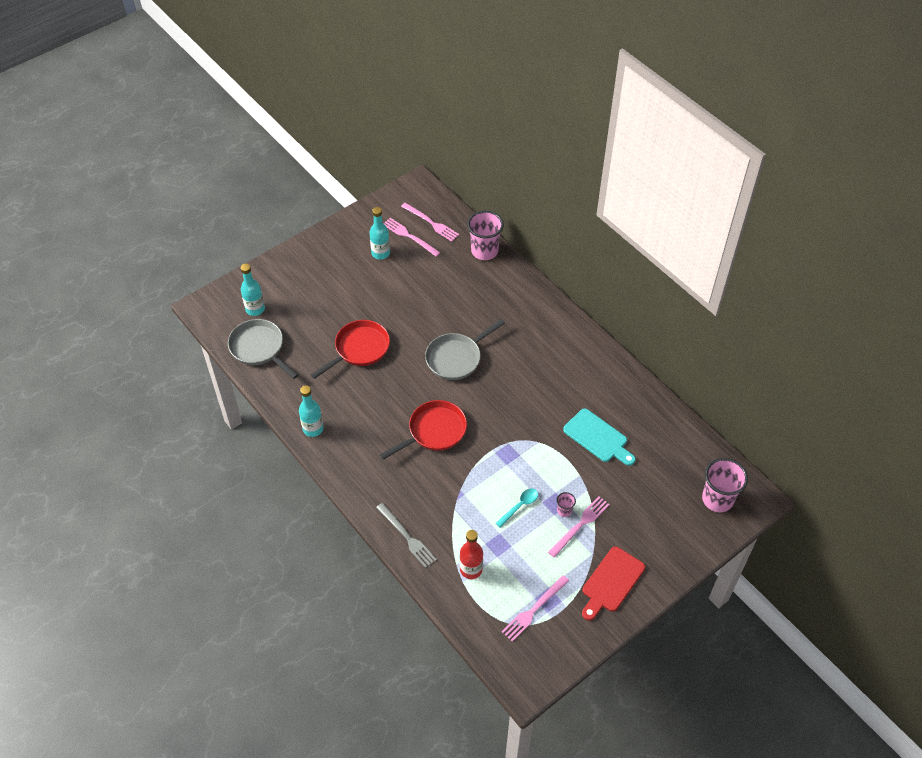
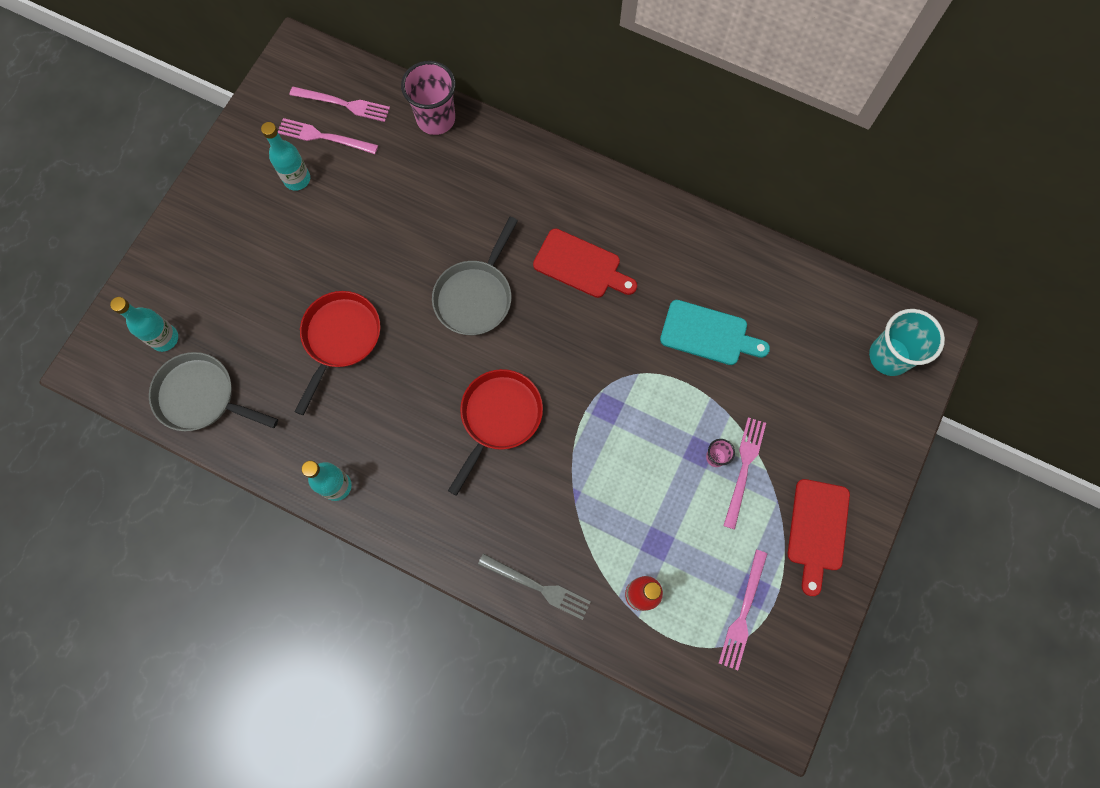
camera: 25 degrees left, 20 degrees up
turquoise spoon [495,488,538,527] -> none
pink cup [702,458,748,512] -> turquoise cup [869,309,945,376]
none -> red cutting board [533,228,637,298]

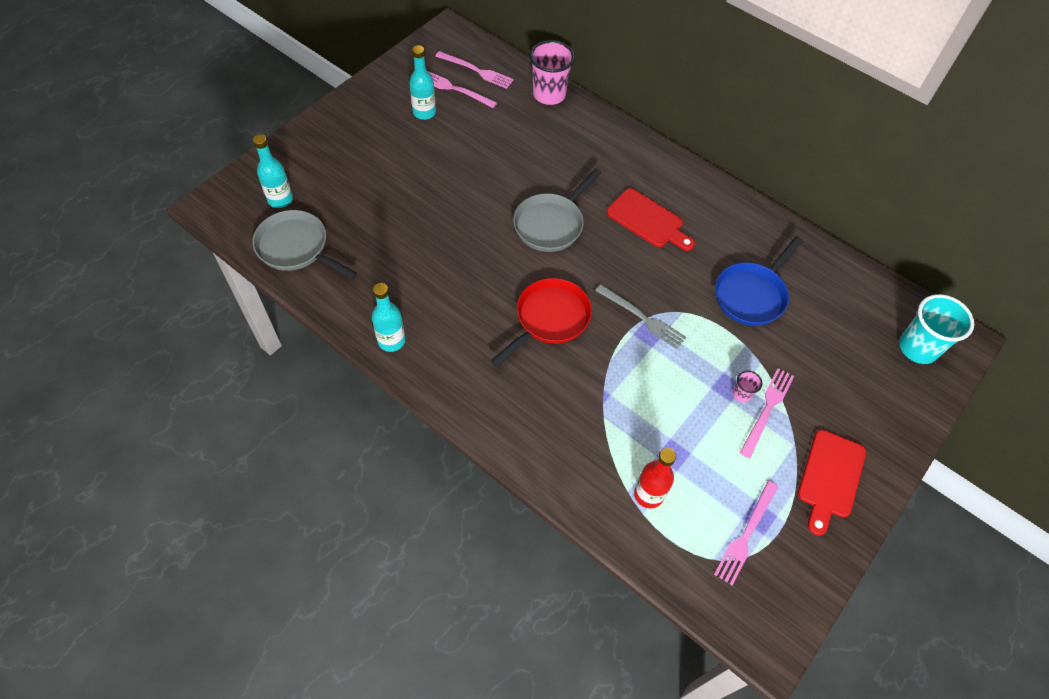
camera: 10 degrees right, 15 degrees down
red pan [295,291,380,415] -> none
grey fork [478,553,591,620] -> grey fork moved to [595,284,687,349]
turquoise cutting board [660,300,770,365] -> blue pan [715,237,803,326]

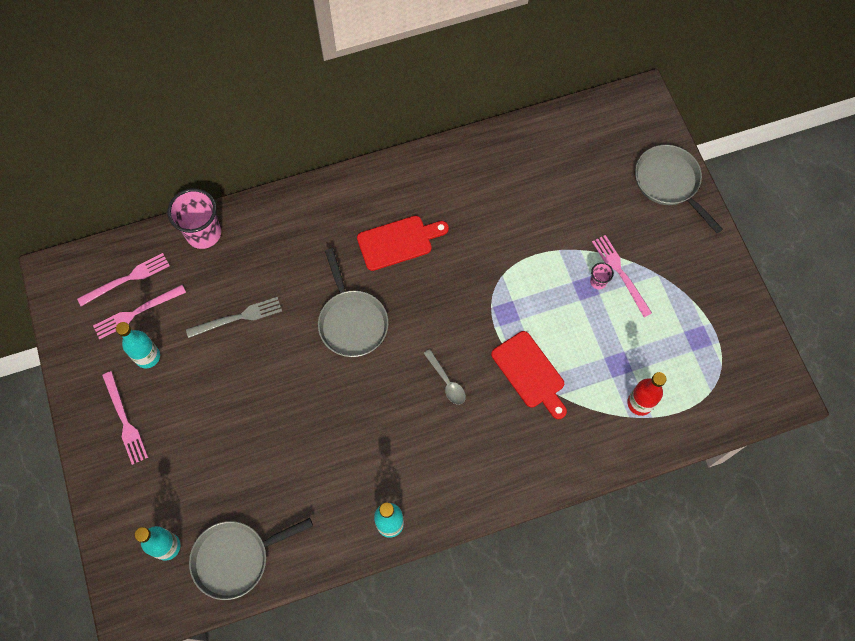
camera: 55 degrees left, 10 degrees up
red pan [491,278,592,367] -> grey spoon [424,349,466,405]
grey fork [595,284,687,349] -> grey fork moved to [186,297,282,338]
pink fork [714,480,779,585] -> pink fork moved to [102,371,148,465]
blue pan [715,237,803,326] -> none
red cutting board [798,430,866,536] -> red cutting board moved to [491,331,567,419]
turquoise cup [899,294,974,364] -> none
none -> grey pan [635,145,723,233]

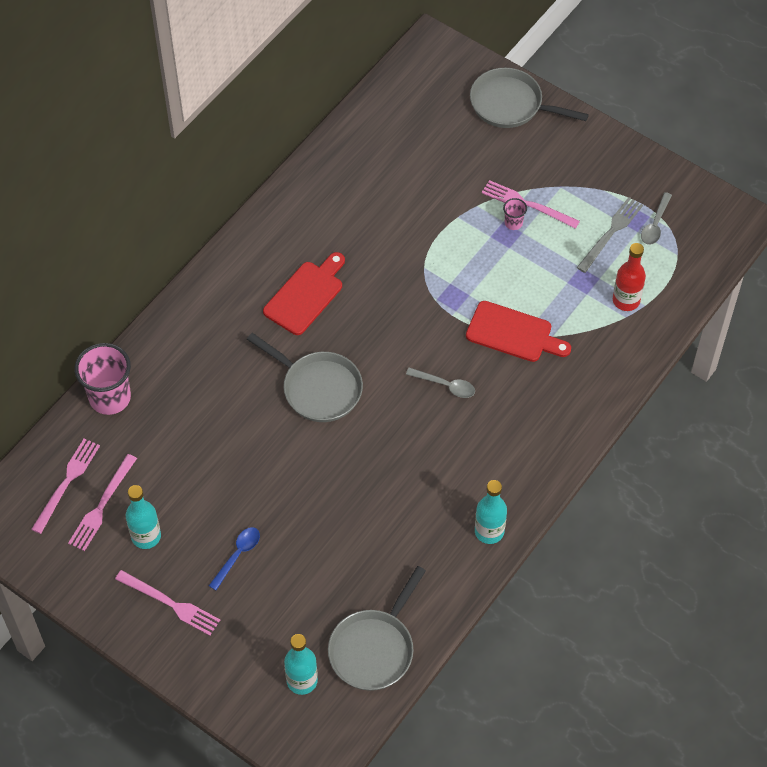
camera: 35 degrees left, 10 degrees down
grey fork [186,297,282,338] -> grey fork moved to [577,197,643,273]
none -> blue spoon [209,527,260,590]
none -> grey spoon [641,192,672,245]

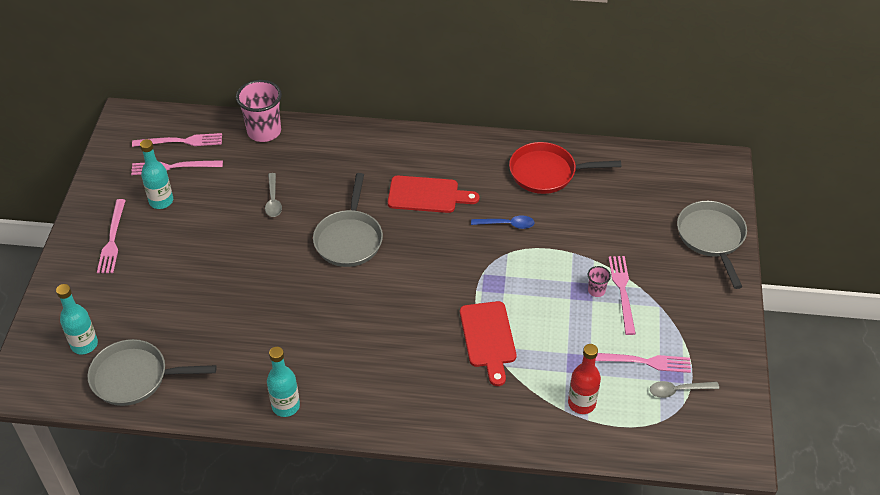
camera: 60 degrees right, 10 degrees down
blue spoon [209,527,260,590] -> blue spoon moved to [471,215,535,229]
grey spoon [406,368,475,398] -> grey spoon moved to [265,173,282,217]
grey fork [577,197,643,273] -> pink fork [595,353,691,373]
none -> red pan [509,142,621,194]

